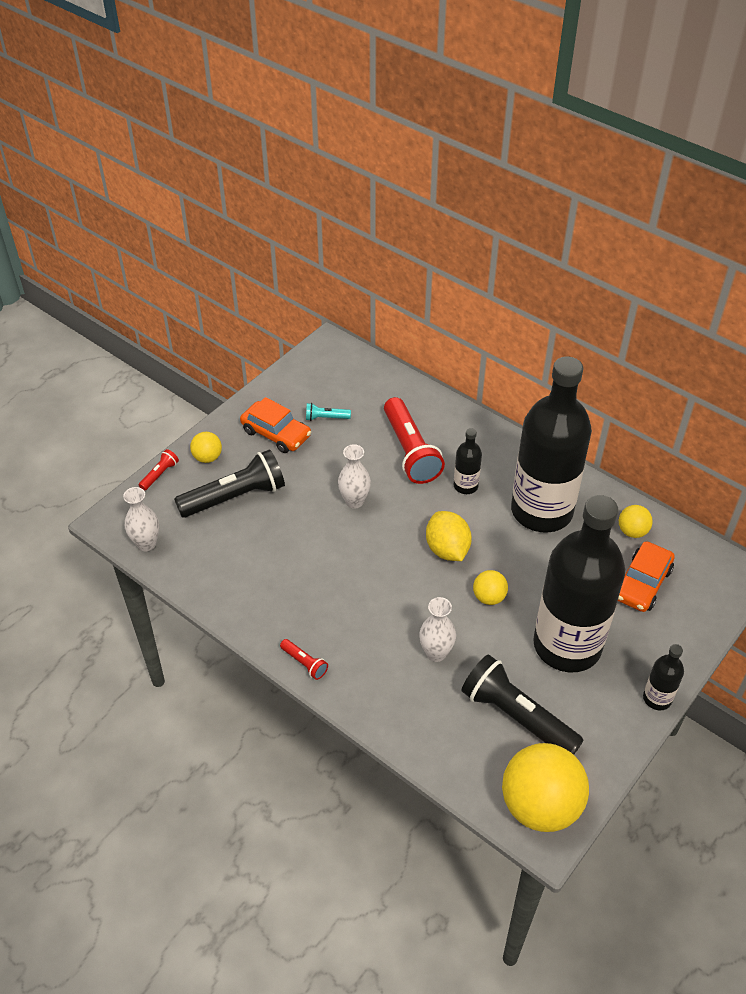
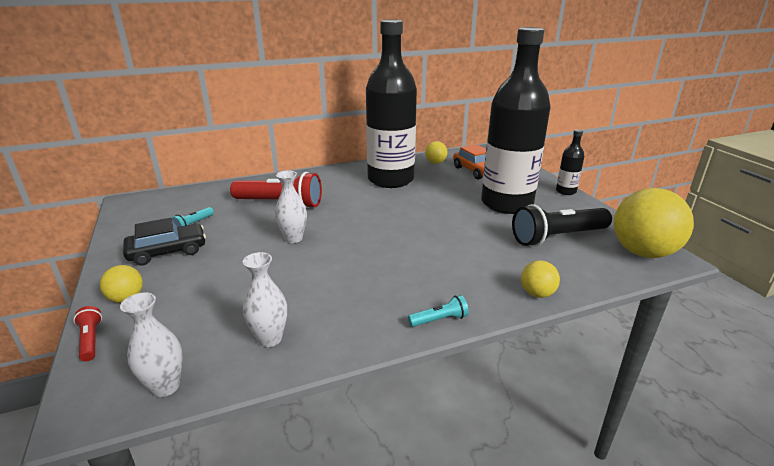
camera: 60 degrees left, 20 degrees down
black flashlight [174,449,285,518] -> none
orange car [240,397,311,453] -> black car [123,218,206,266]
red flashlight [280,639,328,680] -> turquoise flashlight [408,295,469,327]
white vase [419,597,456,662] -> white vase moved to [243,252,287,347]
yellow lemon [426,511,472,561] -> none
black bottle [454,428,482,494] -> none
yellow ball [473,570,508,605] -> yellow ball moved to [521,260,560,298]

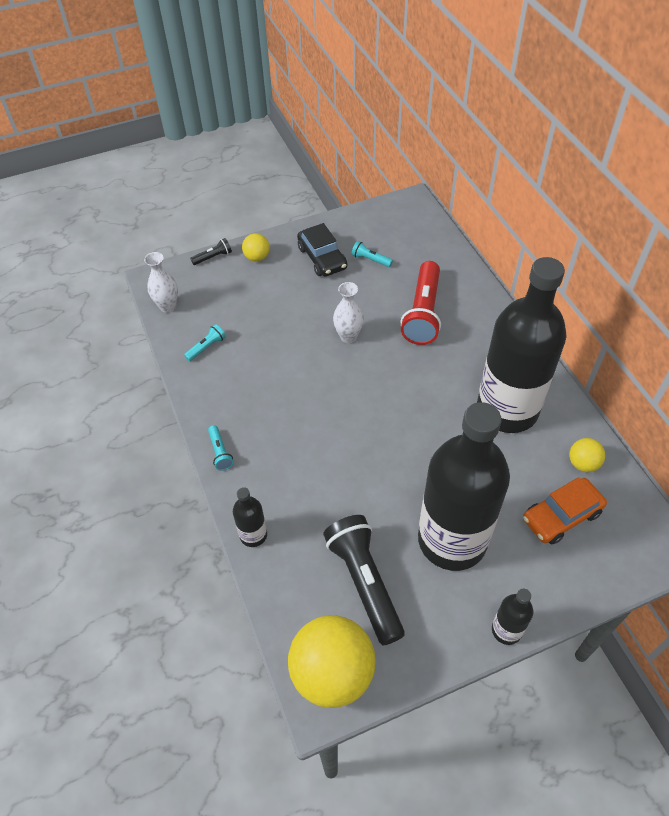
camera: 90 degrees right, 25 degrees up
red flashlight [73,306,102,362] -> black flashlight [190,238,232,265]
white vase [243,252,287,347] -> turquoise flashlight [184,324,226,361]
yellow ball [521,260,560,298] -> black bottle [233,487,267,547]

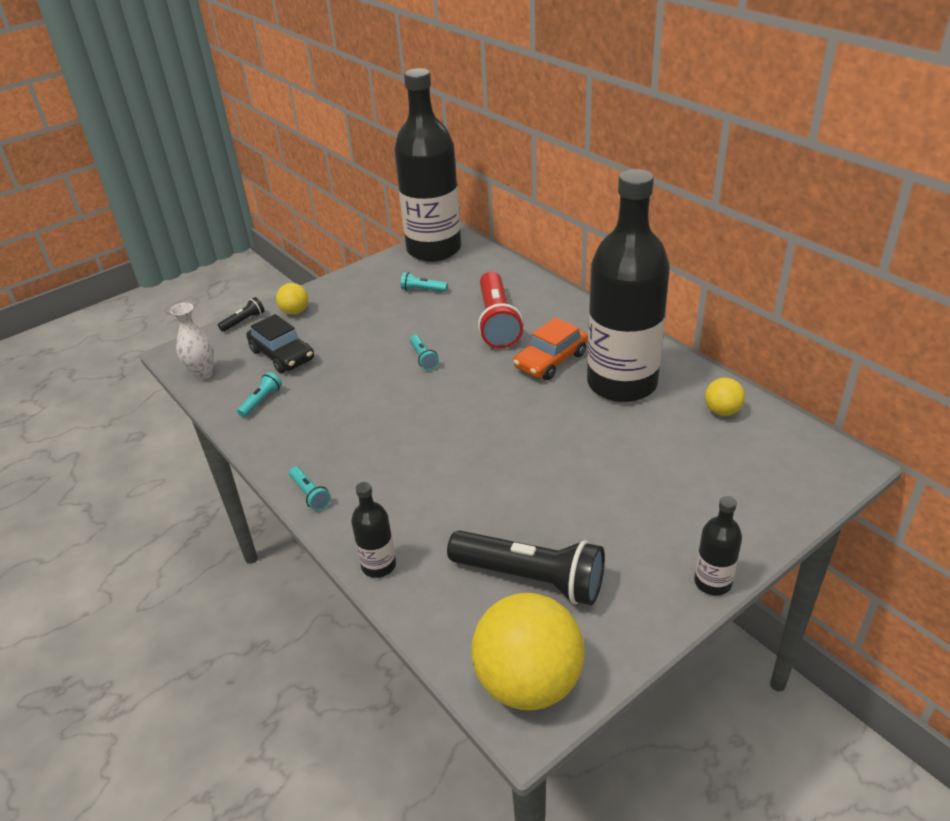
camera: 15 degrees left, 15 degrees down
black car [297,223,347,276] -> black car moved to [246,314,314,373]
black flashlight [323,515,405,645] -> black flashlight turned 150 degrees clockwise [447,530,605,605]
white vase [333,282,364,343] -> turquoise flashlight [410,335,439,370]
black bottle [418,402,510,571] -> black bottle moved to [394,68,461,262]
orange car [523,477,607,544] -> orange car moved to [513,317,588,380]

